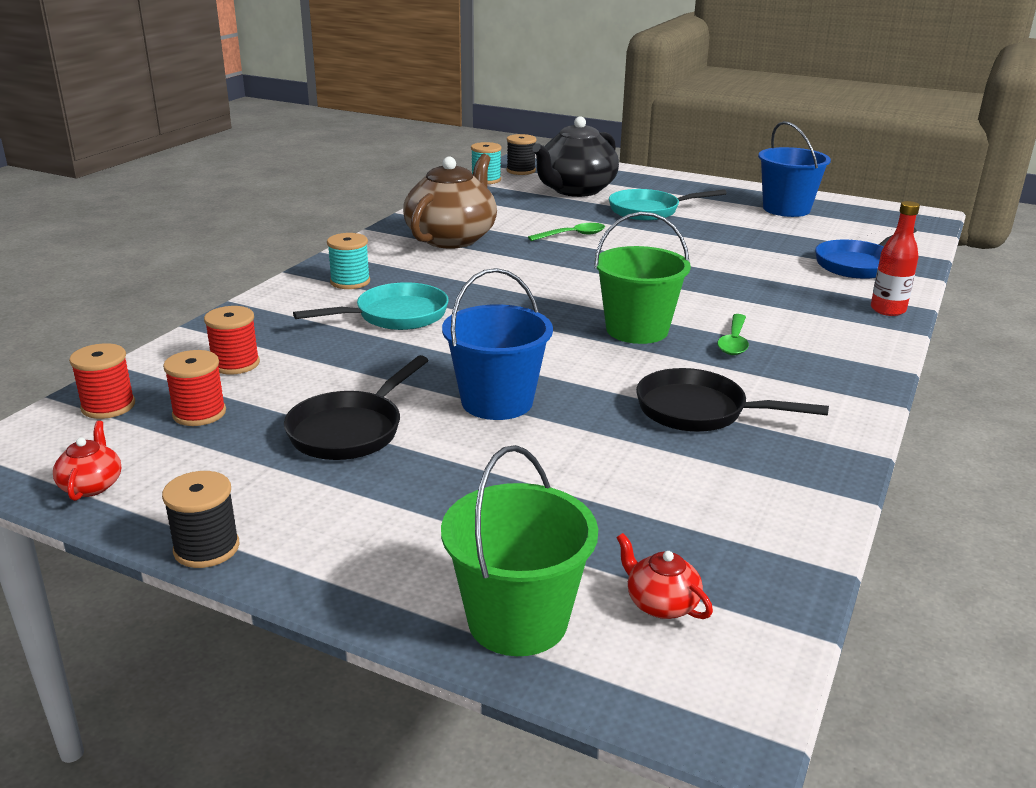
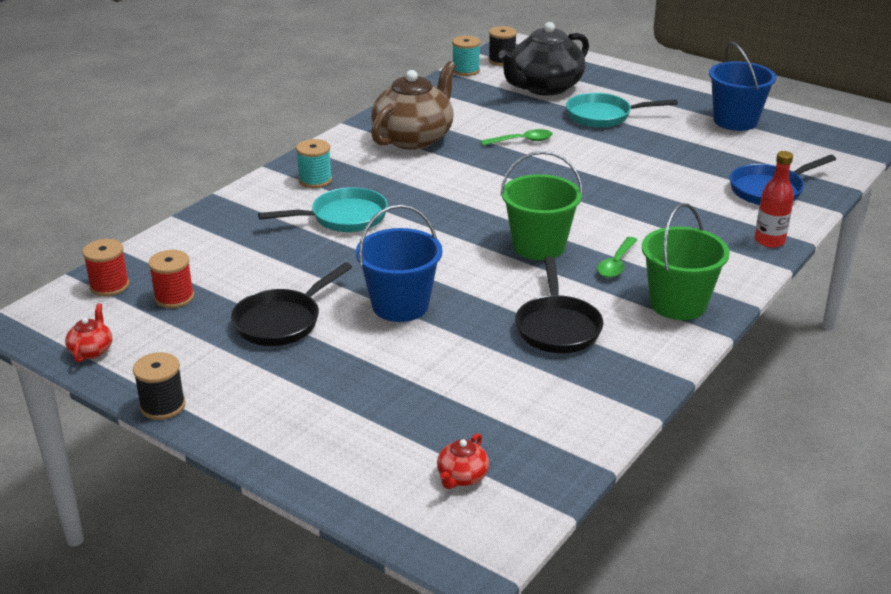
camera: 10 degrees right, 5 degrees up
red spool [204,306,260,374] -> none
green bucket [441,445,598,656] -> green bucket moved to [642,203,730,320]
red teapot [616,533,713,619] -> red teapot turned 120 degrees counterclockwise [437,433,489,489]
black pan [636,368,829,432] -> black pan turned 120 degrees counterclockwise [515,257,603,353]

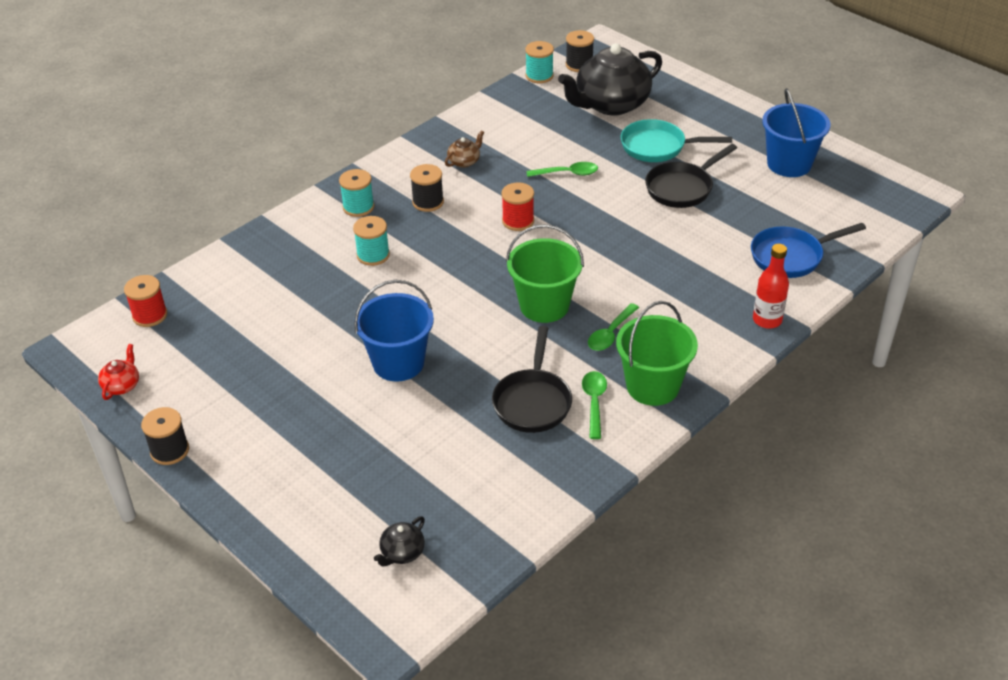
camera: 10 degrees right, 10 degrees up
red spool [148,250,194,308] -> red spool moved to [501,182,534,231]
black pan [231,262,352,346] -> black pan moved to [645,144,737,208]
turquoise pan [258,187,388,232] -> turquoise spool [353,216,390,266]
brown teapot [371,61,456,150] -> brown teapot [445,130,484,168], size x0.41
red teapot [437,433,489,489] -> black teapot [374,516,425,567]
none -> black spool [410,164,444,212]
none -> green spoon [582,371,607,439]

